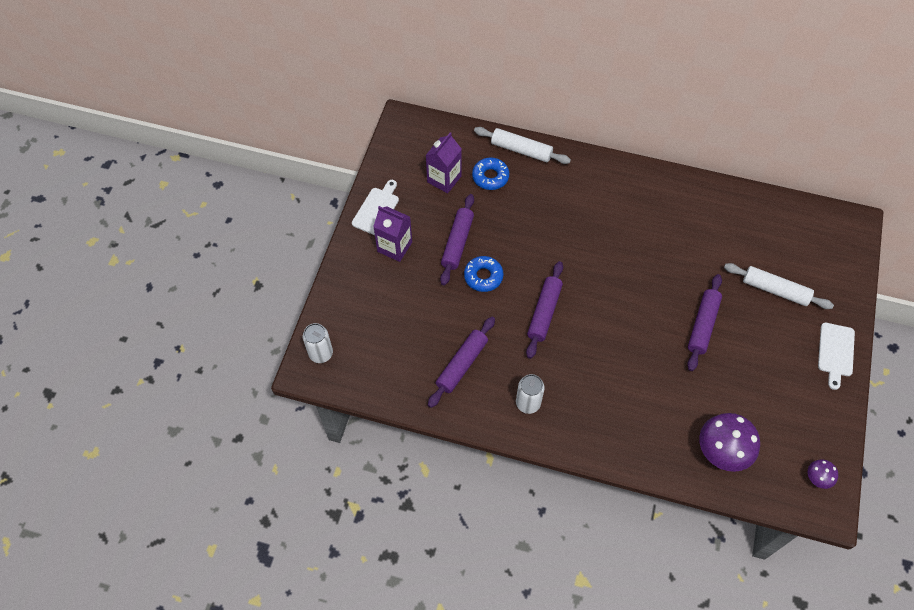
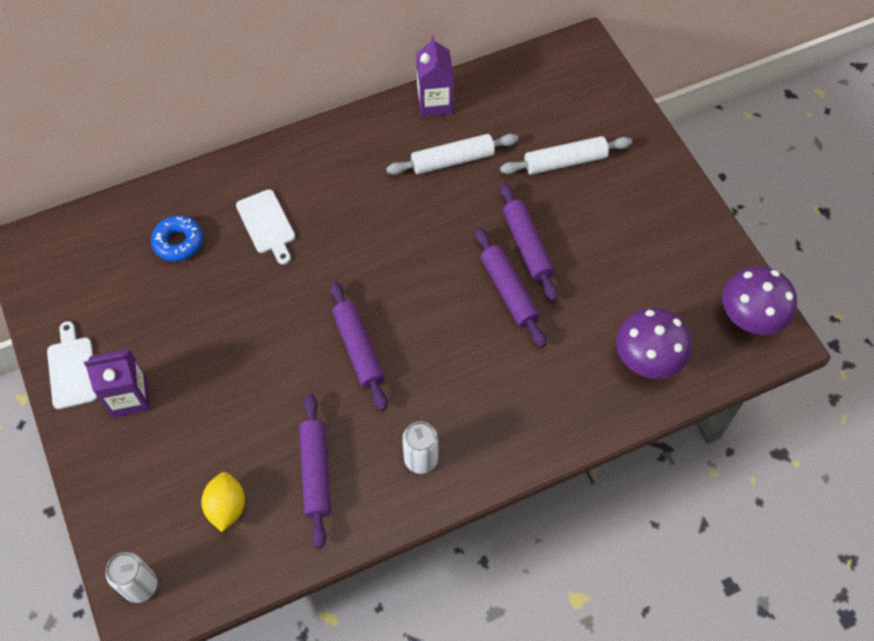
camera: 40 degrees left, 0 degrees up
purple carton [426,132,462,193] -> purple carton moved to [416,36,454,117]
purple rolling pin [440,194,474,285] -> purple rolling pin moved to [475,228,546,347]
blue donut [464,256,503,292] -> none
white rolling pin [474,127,571,164] -> white rolling pin moved to [386,134,519,175]
purple mushroom [808,460,838,489] -> purple mushroom [722,266,797,335], size x2.01
white cutting board [818,323,855,390] -> white cutting board moved to [236,189,295,265]
none -> yellow lemon [201,472,245,532]

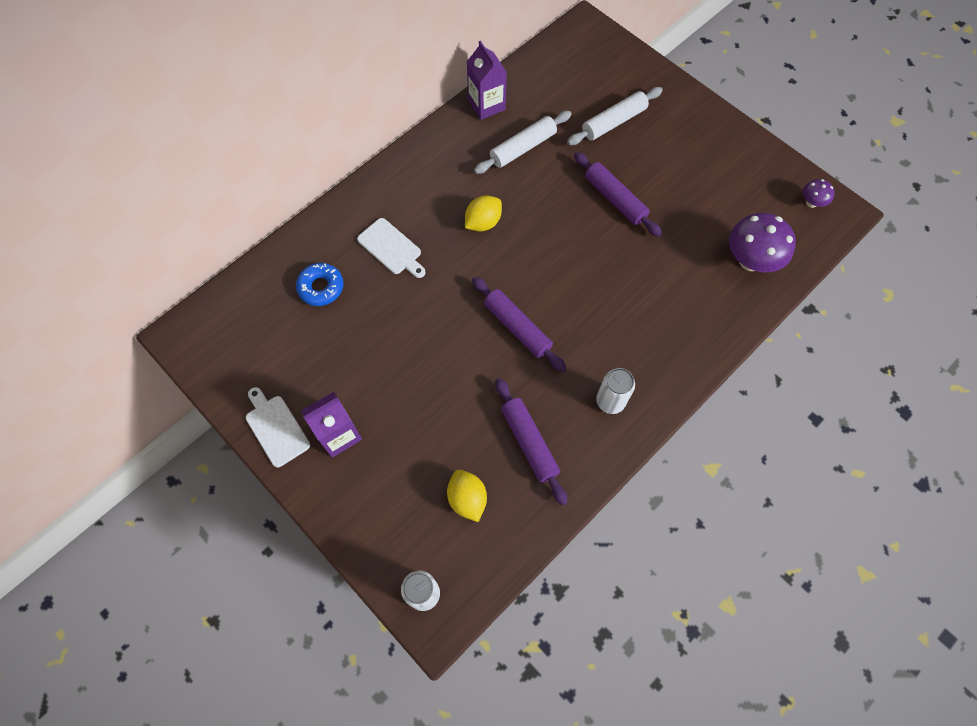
camera: 20 degrees left, 5 degrees up
purple rolling pin [475,228,546,347] -> none
purple mushroom [722,266,797,335] -> purple mushroom [803,179,835,208], size x0.50
none -> yellow lemon [465,196,502,232]

